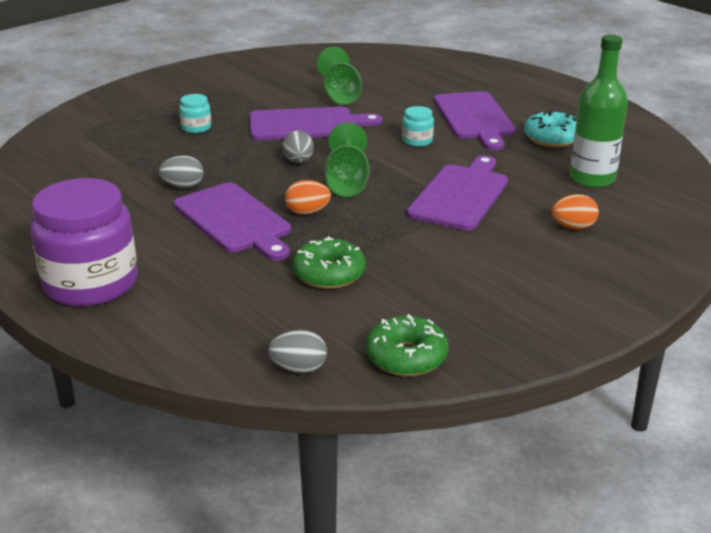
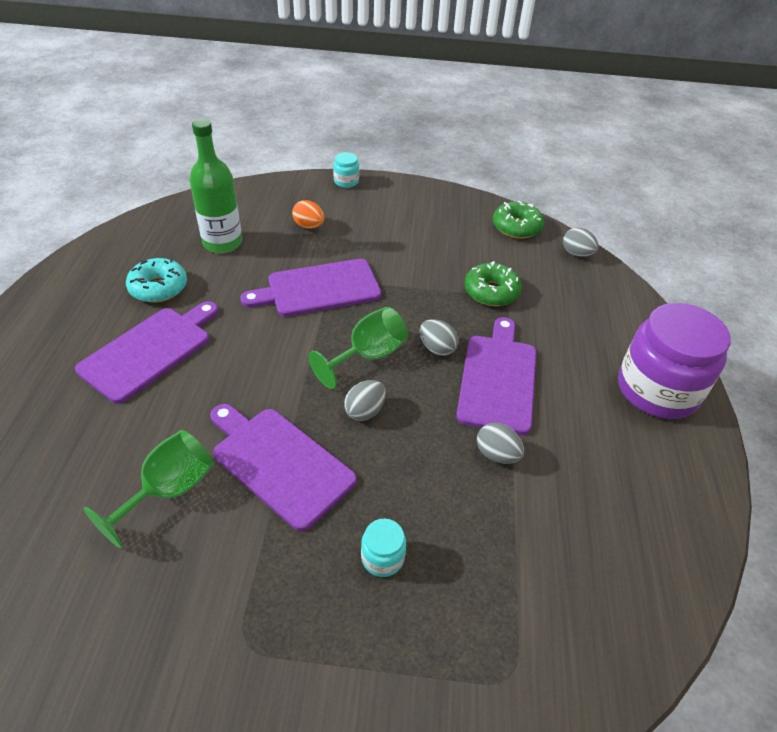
camera: 135 degrees left, 15 degrees up
orange egg [285,180,331,215] -> grey egg [420,319,459,356]
turquoise jar [402,106,434,147] -> turquoise jar moved to [333,152,359,188]

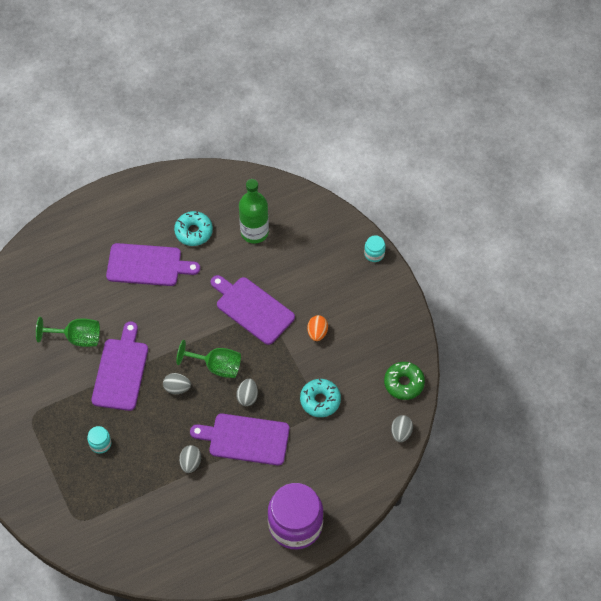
camera: 60 degrees right, 15 degrees up
orange egg [292,200,324,229] -> orange egg moved to [307,315,328,341]
purple cutting board [456,317,537,435] -> purple cutting board turned 150 degrees counterclockwise [190,413,290,466]
green donut [464,261,522,306] -> turquoise donut [300,379,341,417]

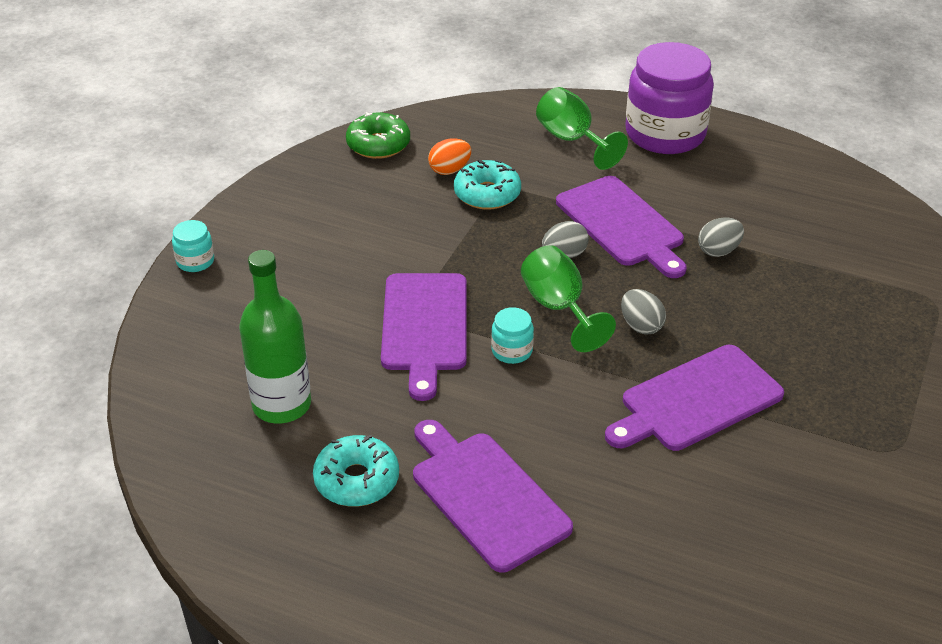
camera: 130 degrees left, 20 degrees down
green goblet [36,317,100,347] -> green goblet moved to [536,87,628,170]
turquoise jar [87,426,111,454] -> turquoise jar moved to [491,307,534,364]
orange egg [307,315,328,341] -> orange egg moved to [428,138,471,175]
grey egg [391,415,413,442] -> none

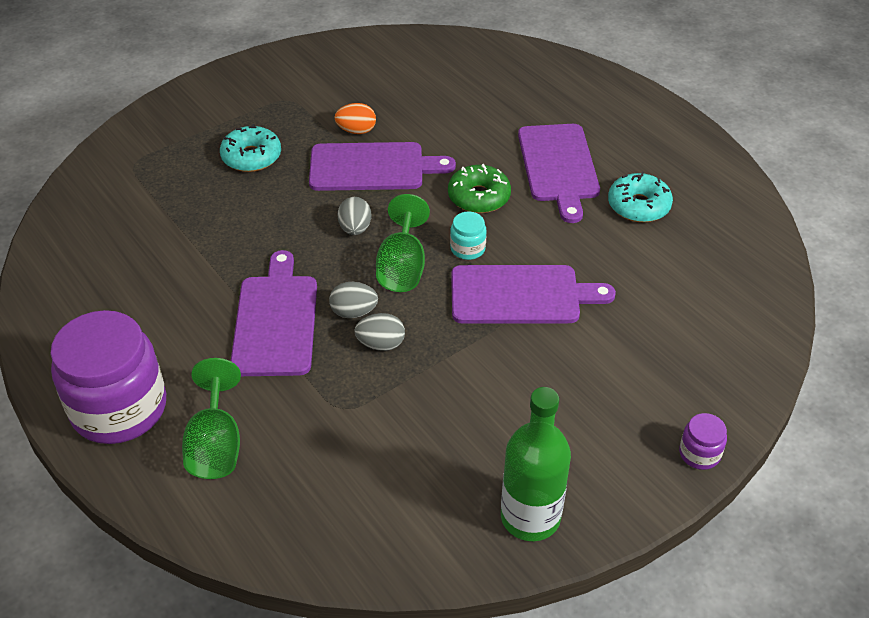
camera: 150 degrees left, 5 degrees up
turquoise jar [172,220,214,272] -> purple jar [679,413,727,470]
green bottle [239,250,311,423] -> green bottle moved to [501,387,571,541]
green donut [346,112,410,159] -> green donut moved to [448,164,511,213]
purple cutting board [381,273,467,401] -> purple cutting board turned 60 degrees clockwise [451,265,616,324]
orange egg [428,138,471,175] -> orange egg moved to [334,103,376,134]
turquoise donut [454,160,521,210] -> turquoise donut moved to [220,124,281,172]
grey egg [698,217,744,257] -> grey egg moved to [354,313,405,351]

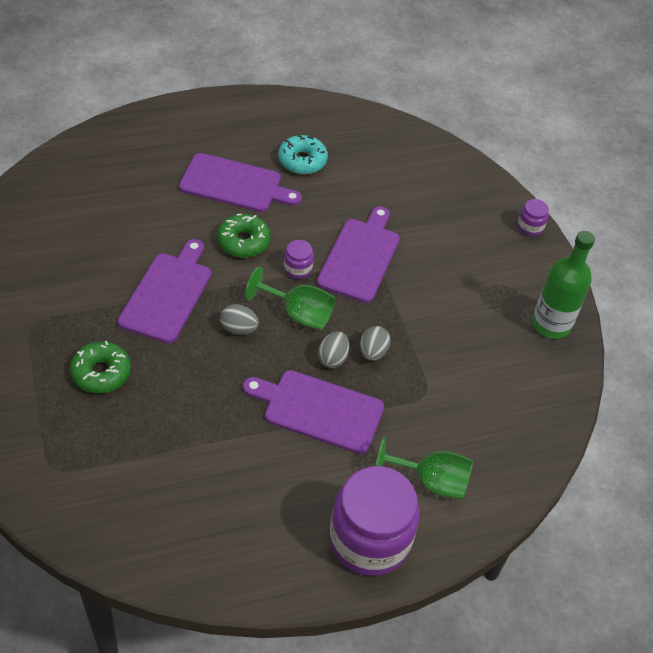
camera: 75 degrees left, 5 degrees up
turquoise donut [220,124,281,172] -> green donut [70,341,131,393]
orange egg [334,103,376,134] -> none
turquoise jar [450,212,487,260] -> purple jar [284,240,314,279]

